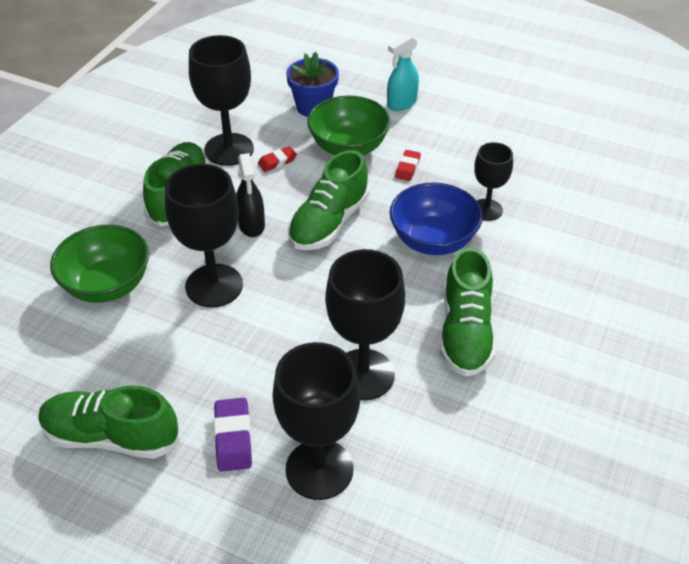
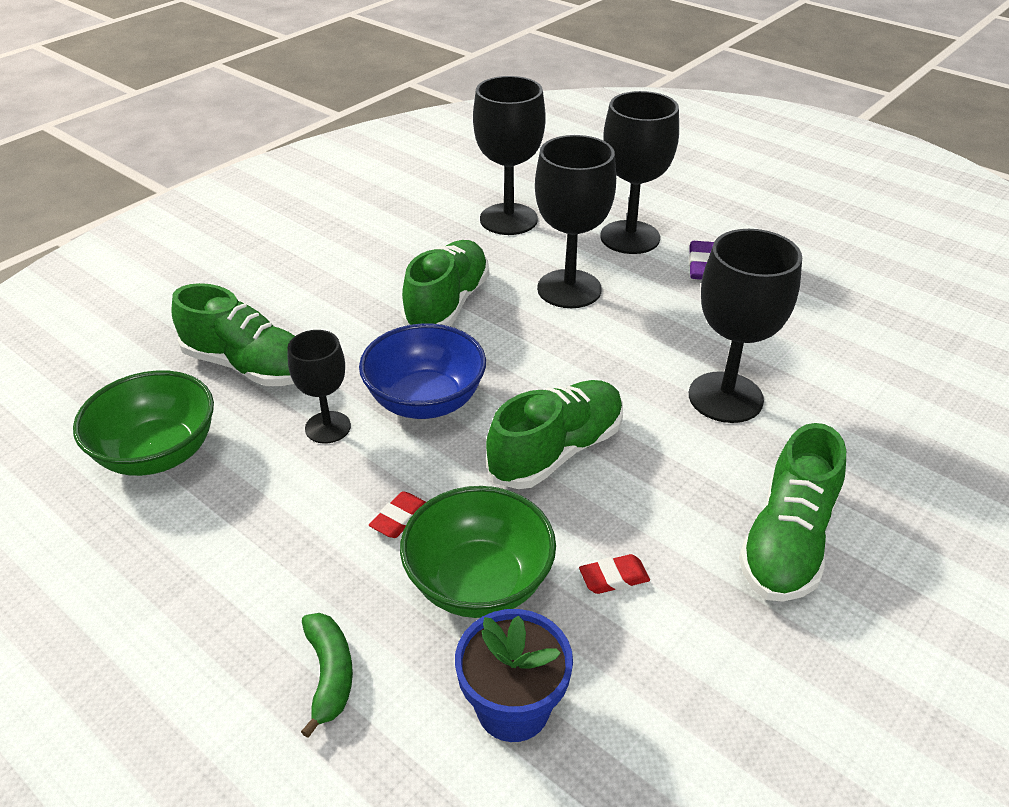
camera: 165 degrees left, 5 degrees down
green shoe [38,386,179,459] -> green shoe moved to [171,283,295,386]
green bowl [50,225,149,303] -> green bowl moved to [73,370,214,476]
black goblet [189,35,254,166] -> black goblet moved to [473,76,546,235]
black spray bottle [236,153,265,237] -> none
turquoise spray bottle [387,34,419,111] -> green banana [301,613,353,738]

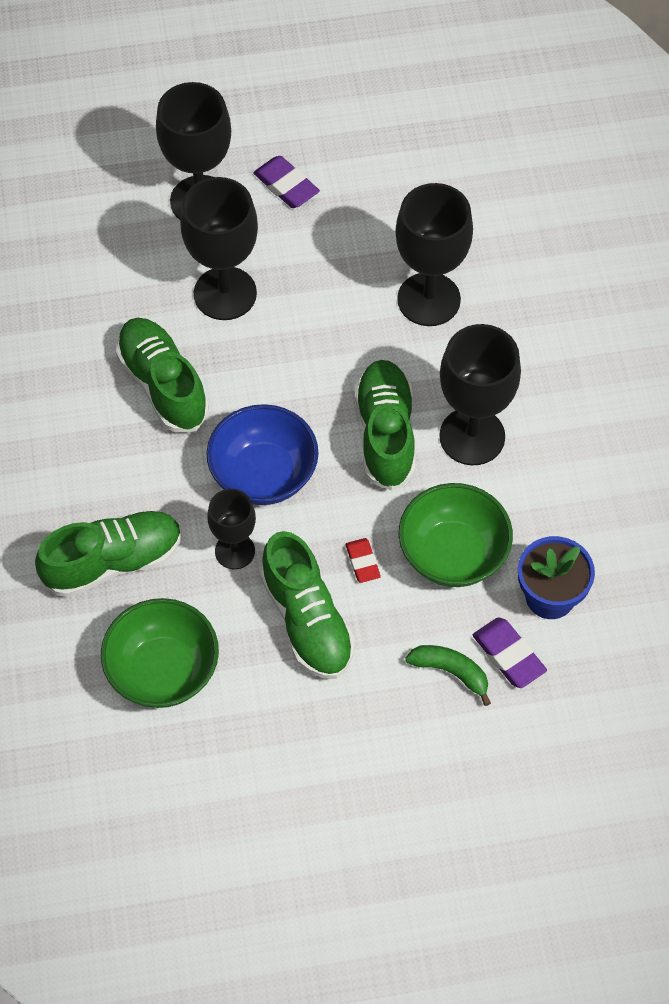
camera: 50 degrees left, 20 degrees up
black goblet [473,76,546,235] -> black goblet moved to [439,324,521,465]
red eraser [579,554,650,594] -> none
green shoe [739,423,846,602] -> green shoe moved to [260,531,355,679]
none -> purple eraser [473,618,547,688]

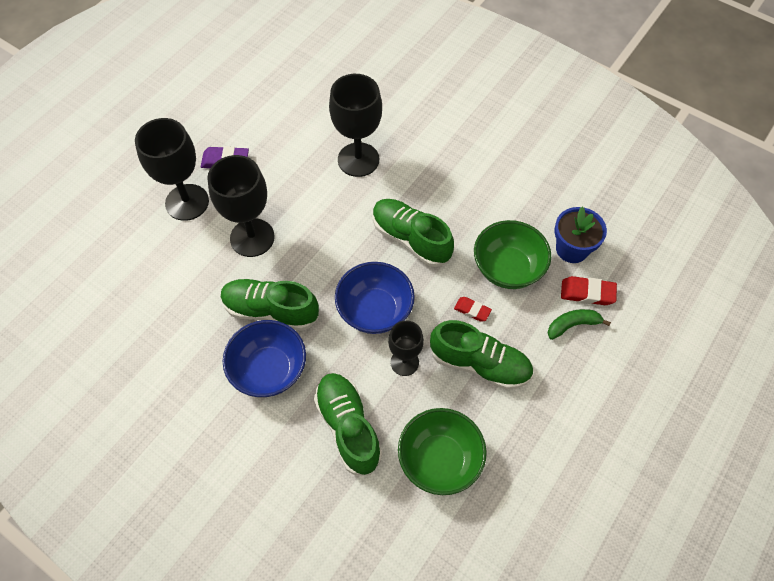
camera: 45 degrees left, 0 degrees up
green shoe [35,511,182,597] -> green shoe turned 45 degrees counterclockwise [314,373,382,475]
black goblet [439,324,521,465] -> none
purple eraser [473,618,547,688] -> red eraser [561,276,617,305]
none -> blue bowl [223,320,306,397]

